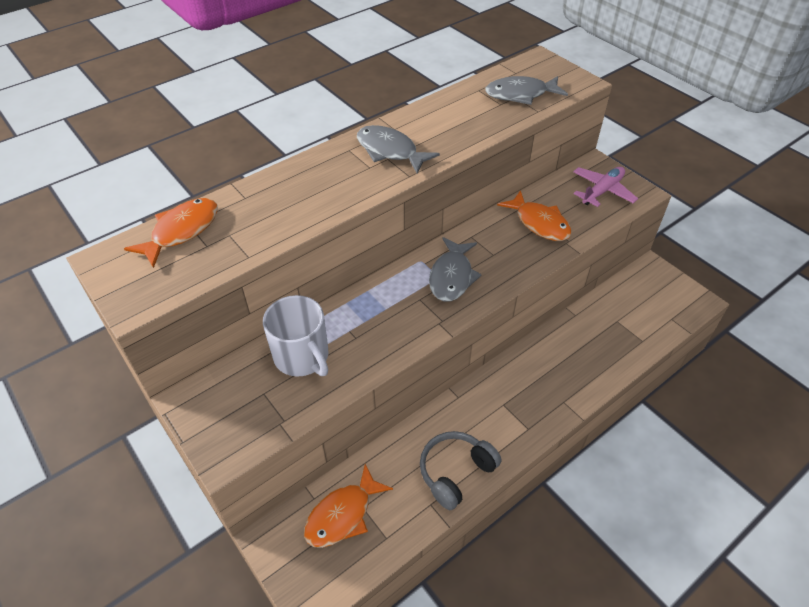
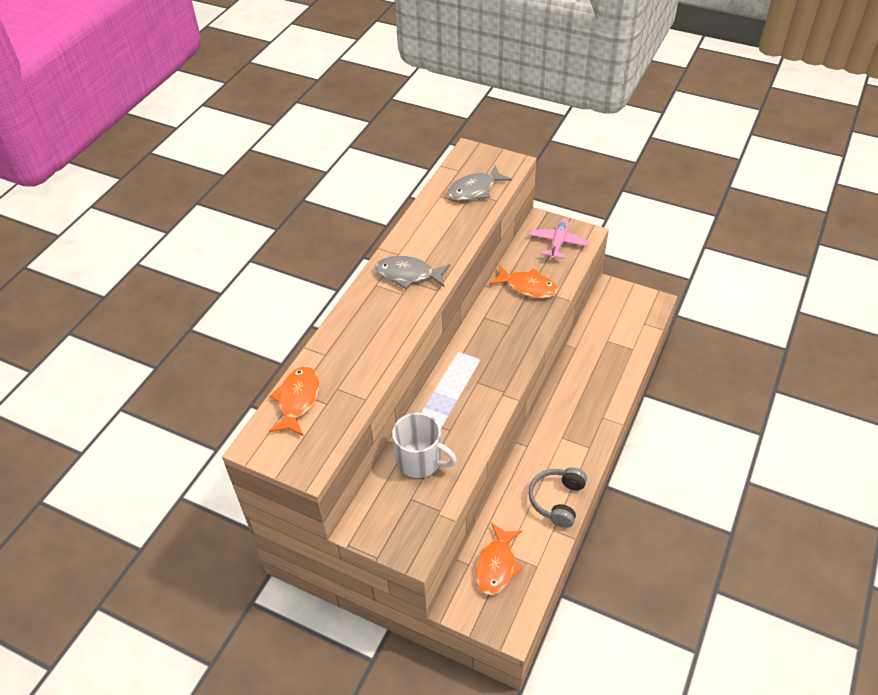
camera: 25 degrees left, 0 degrees up
grey fish [429,237,482,302] -> none

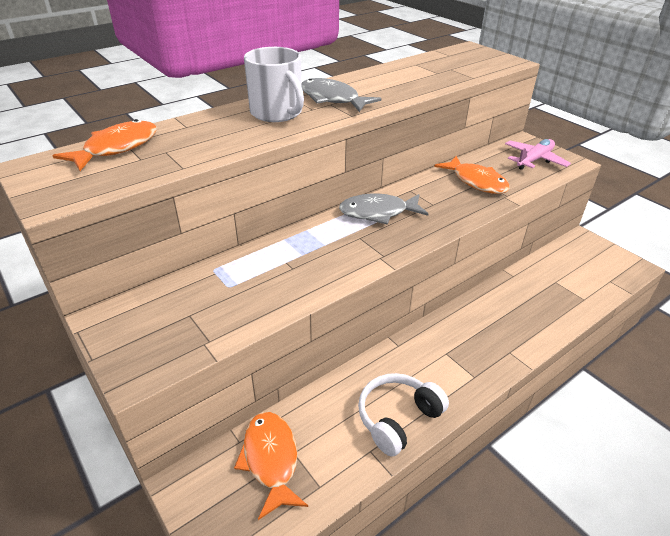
camera: 25 degrees right, 10 degrees down
white mug [392,413,457,478] -> white mug moved to [244,47,304,122]
grey fish [447,165,512,201] -> grey fish moved to [339,193,428,225]
orange fish [475,523,523,595] -> orange fish turned 120 degrees clockwise [234,412,308,520]
grey headphones [529,467,587,528] -> white headphones [358,373,449,457]

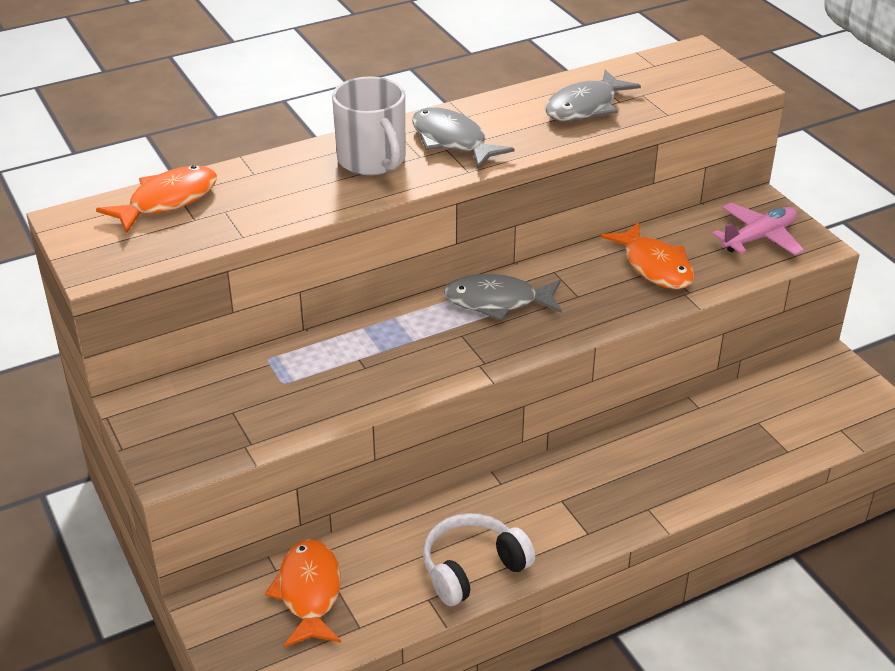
camera: 10 degrees right, 0 degrees up
none -> grey fish [545,69,641,121]

